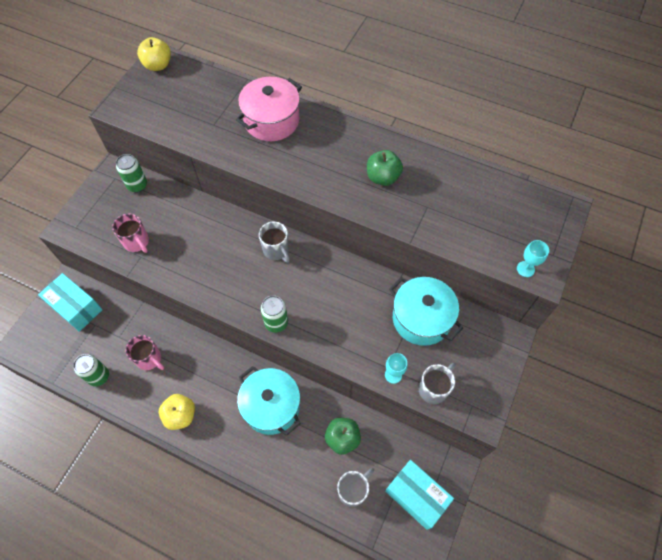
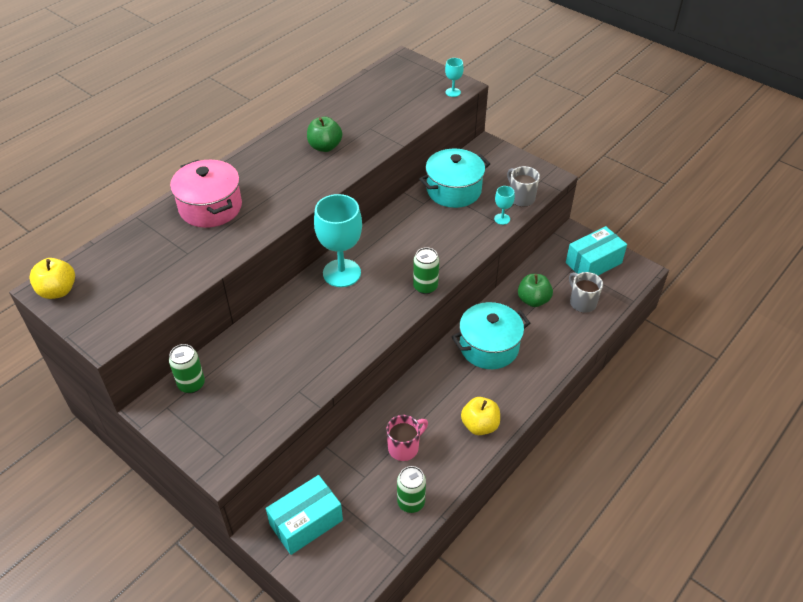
camera: 75 degrees left, 15 degrees down
pink mug [112,213,149,253] -> none
grey mug [259,221,290,263] -> turquoise goblet [314,194,362,287]

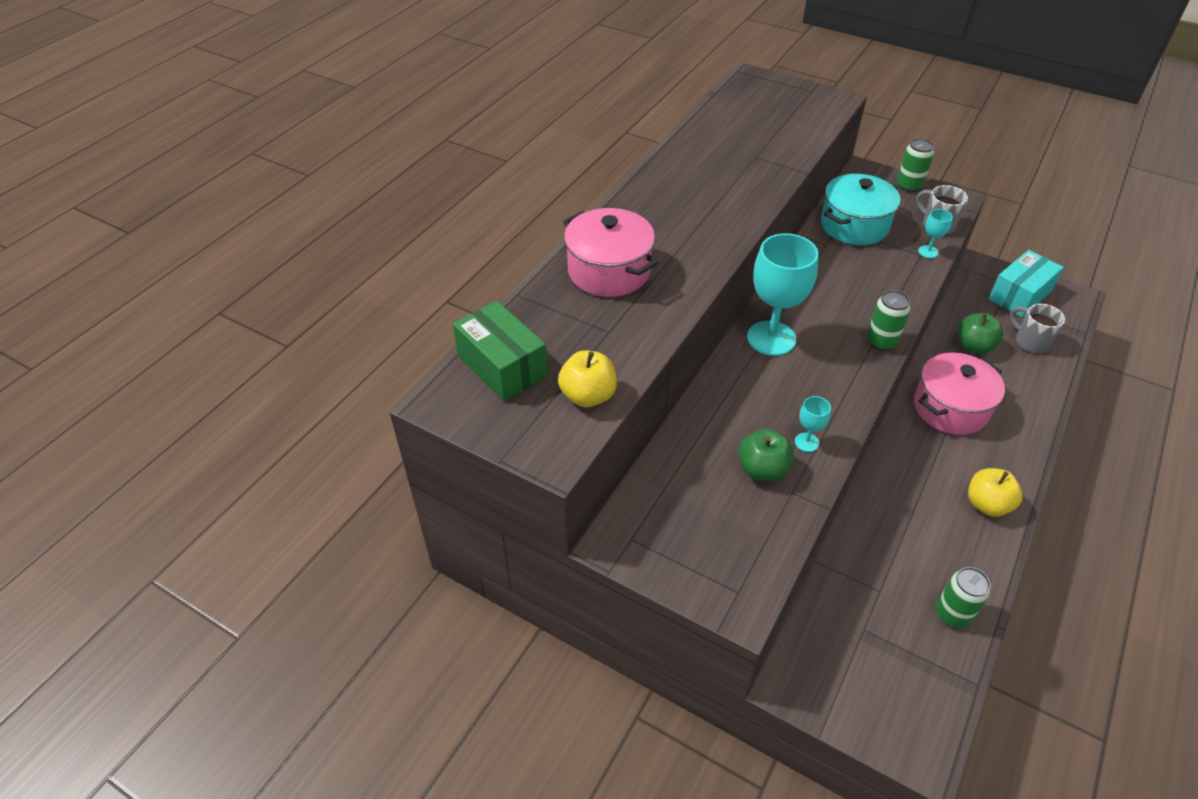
camera: 10 degrees left, 0 degrees up
yellow apple [29,258,75,299] -> yellow apple moved to [558,350,617,407]
green can [169,344,205,393] -> green can moved to [897,138,934,192]
turquoise box [266,475,343,555] -> none
green apple [307,117,342,152] -> green apple moved to [738,429,794,482]
pink mug [386,415,428,461] -> none
turquoise goblet [445,58,464,97] -> turquoise goblet moved to [795,396,831,452]
turquoise pot [452,302,530,369] -> pink pot [914,352,1005,435]
none -> green box [453,301,548,401]

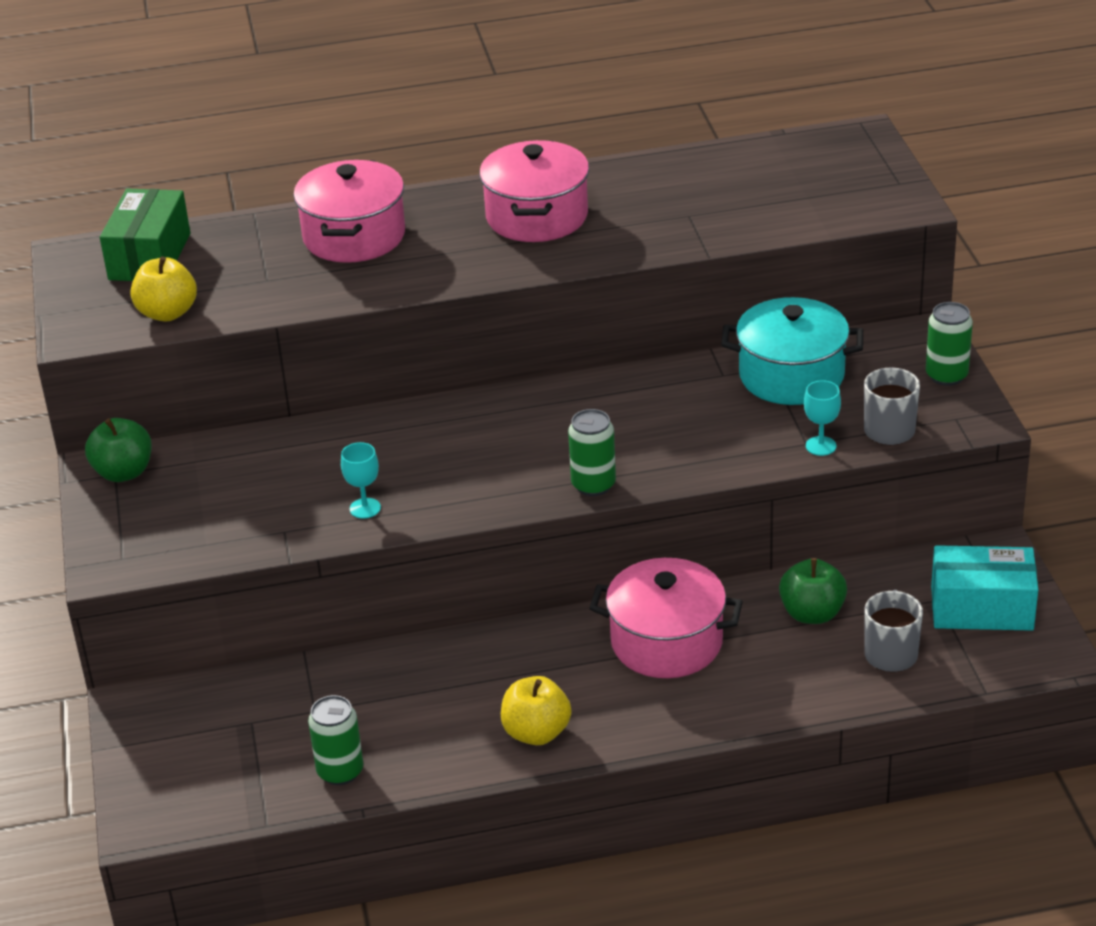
camera: 50 degrees right, 10 degrees down
green apple [738,429,794,482] -> green apple moved to [85,418,152,482]
turquoise goblet [747,233,818,356] -> none
none -> pink pot [479,140,589,242]

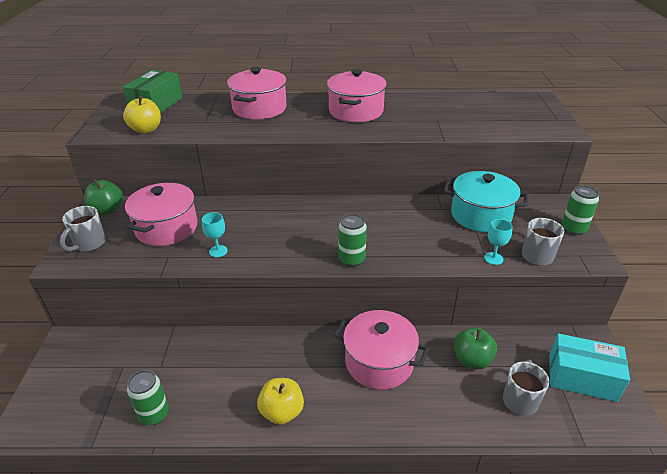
camera: 10 degrees right, 0 degrees up
none -> grey mug [60,206,106,252]
none -> pink pot [125,182,197,246]

